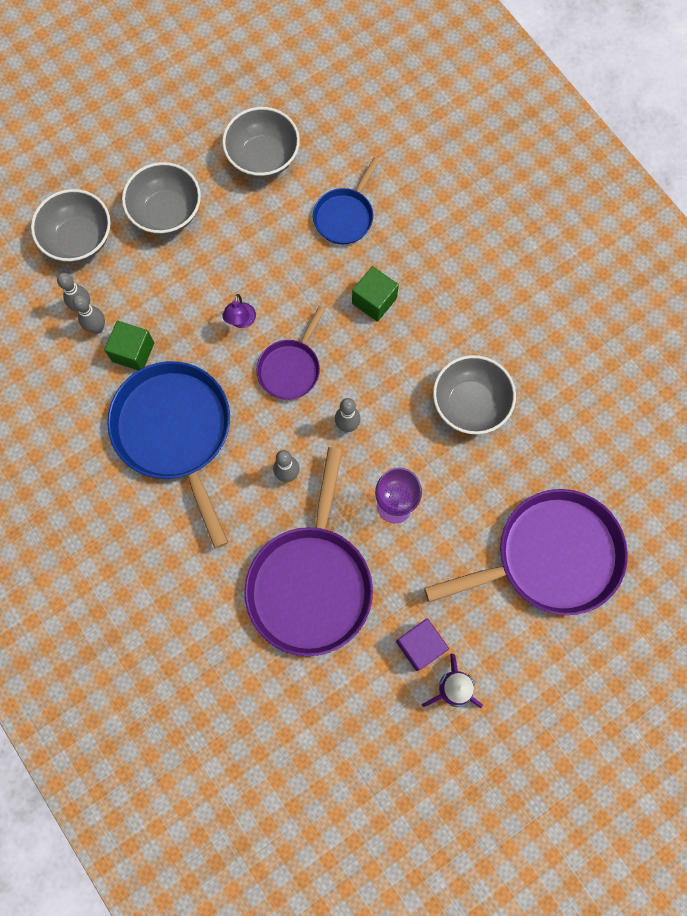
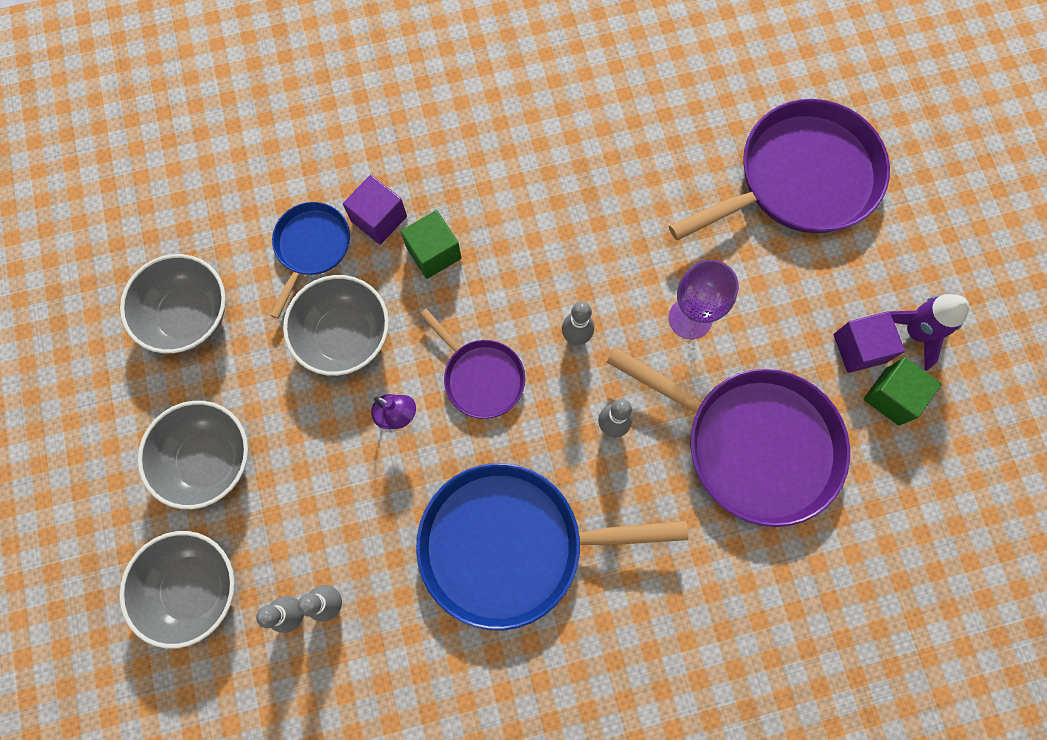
camera: 70 degrees left, 0 degrees up
green cube [104,320,154,370] -> green cube moved to [864,357,942,426]
blue pan [313,158,379,244] -> blue pan turned 120 degrees counterclockwise [270,202,350,319]
purple pan [424,489,628,615] -> purple pan turned 60 degrees clockwise [669,99,890,240]
grey bowl [433,355,516,434] -> grey bowl moved to [283,275,389,376]
none -> purple cube [343,175,407,245]

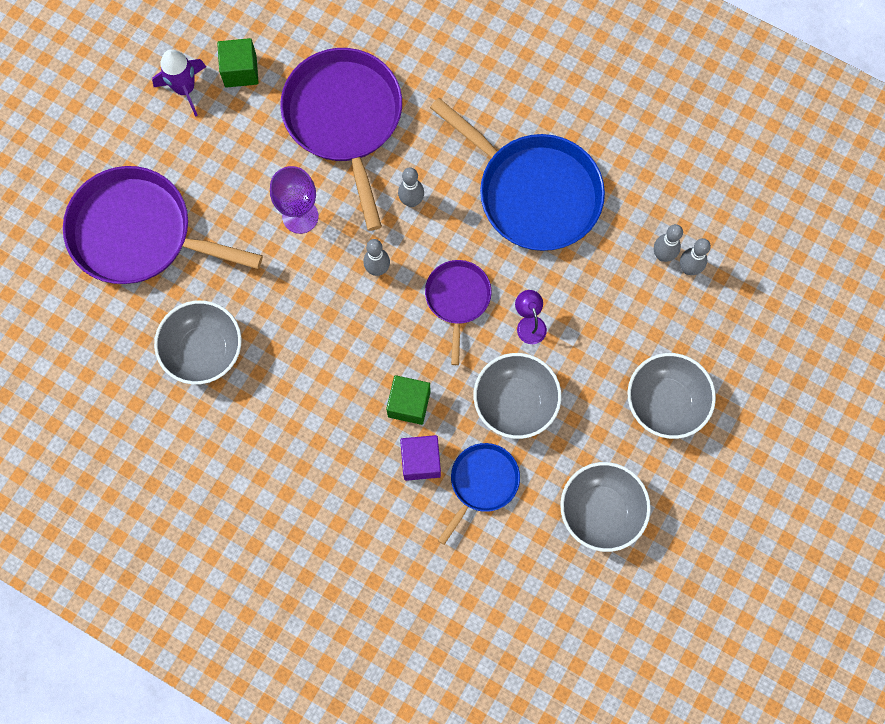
camera: 135 degrees left, 0 degrees up
grey bowl [119,531,235,649] -> grey bowl moved to [154,300,242,385]
blue pan [270,202,350,319] -> blue pan turned 150 degrees clockwise [438,443,520,545]
purple cube [834,311,905,373] -> none

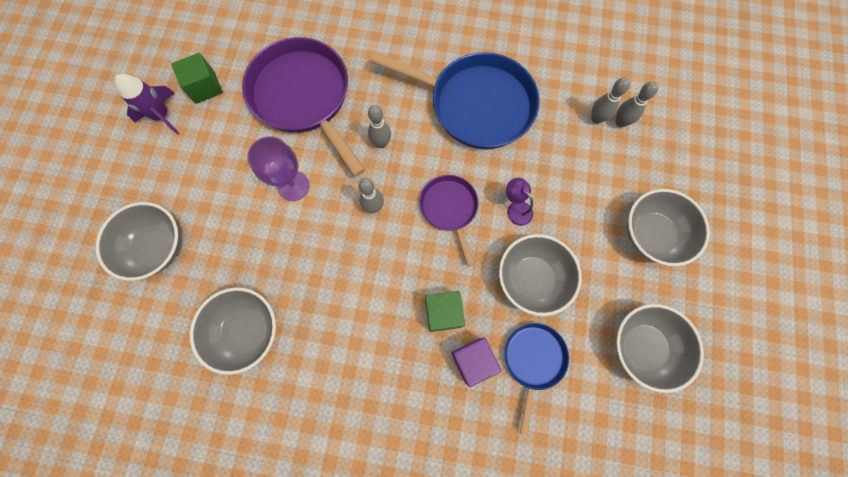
camera: 20 degrees left, 0 degrees up
purple pan [63,166,263,284] -> grey bowl [96,202,180,281]

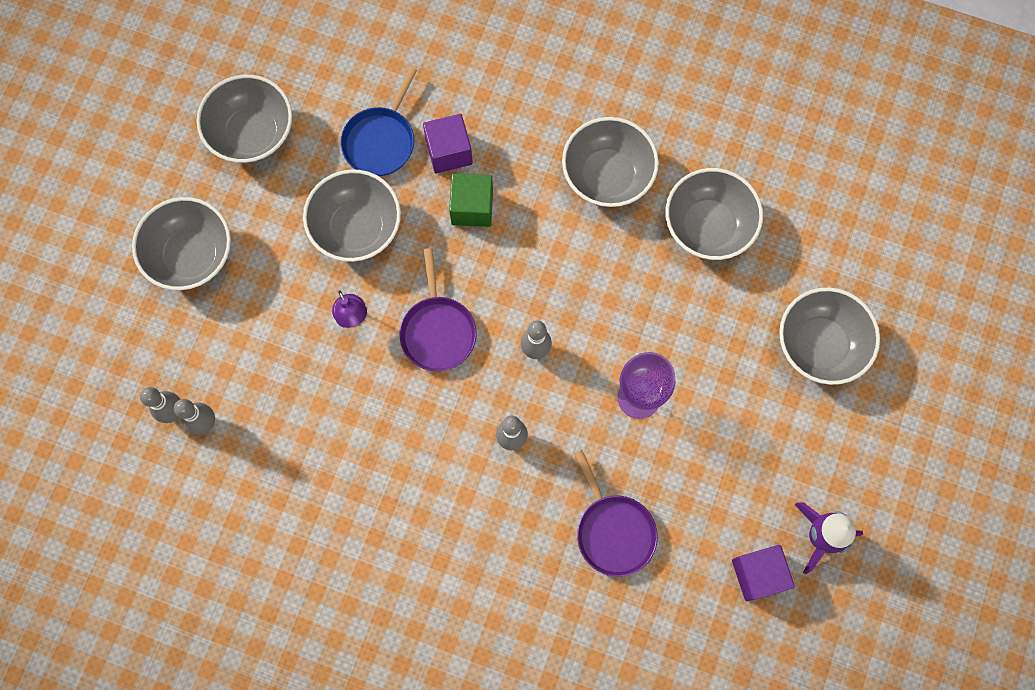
camera: 170 degrees left, 0 degrees up
green cube [171,53,223,104] -> purple cube [732,545,795,601]
purple pan [242,37,365,177] -> purple pan [574,450,658,577], size x0.53
blue pan [370,52,540,149] -> none
none -> grey bowl [562,117,659,207]

